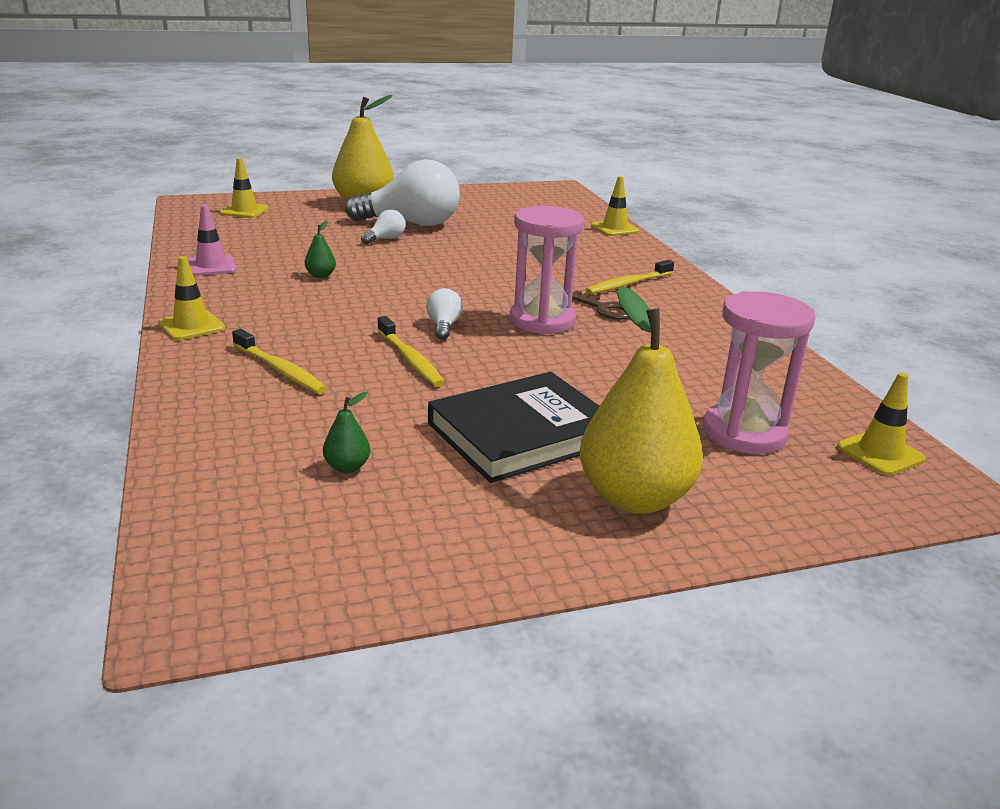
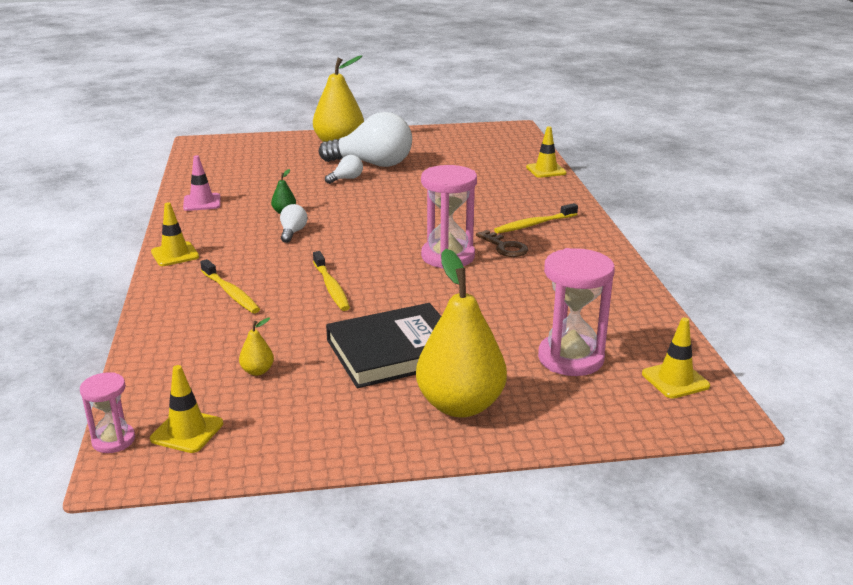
camera: 10 degrees right, 0 degrees up
yellow traffic cone [220,158,269,218] -> yellow traffic cone moved to [150,365,223,453]
green pear [323,392,370,473] -> yellow pear [239,317,274,376]
white light bulb [426,288,463,340] -> white light bulb moved to [280,204,308,243]
none -> pink hourglass [80,372,135,453]

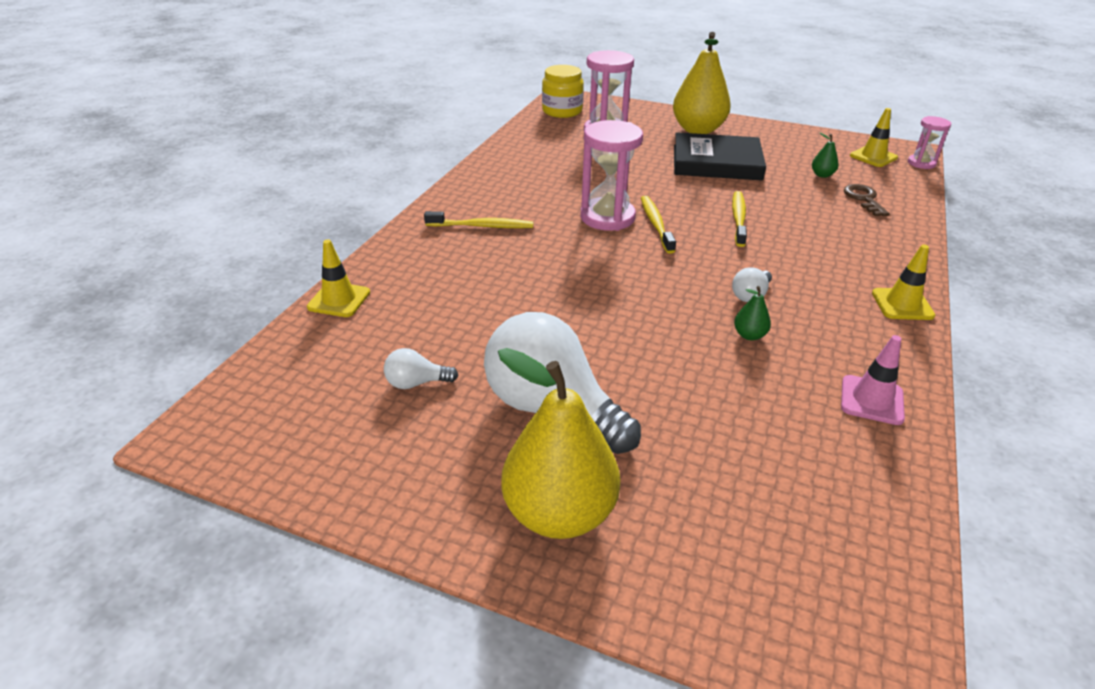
camera: 150 degrees left, 10 degrees up
yellow toothbrush [200,259,260,313] -> yellow toothbrush moved to [641,196,676,254]
yellow pear [239,317,274,376] -> green pear [812,133,839,178]
white light bulb [325,155,363,184] -> white light bulb moved to [384,348,459,389]
brown key [476,230,528,257] -> brown key moved to [844,184,890,216]
yellow traffic cone [642,317,710,399] -> yellow jar [542,65,584,118]

